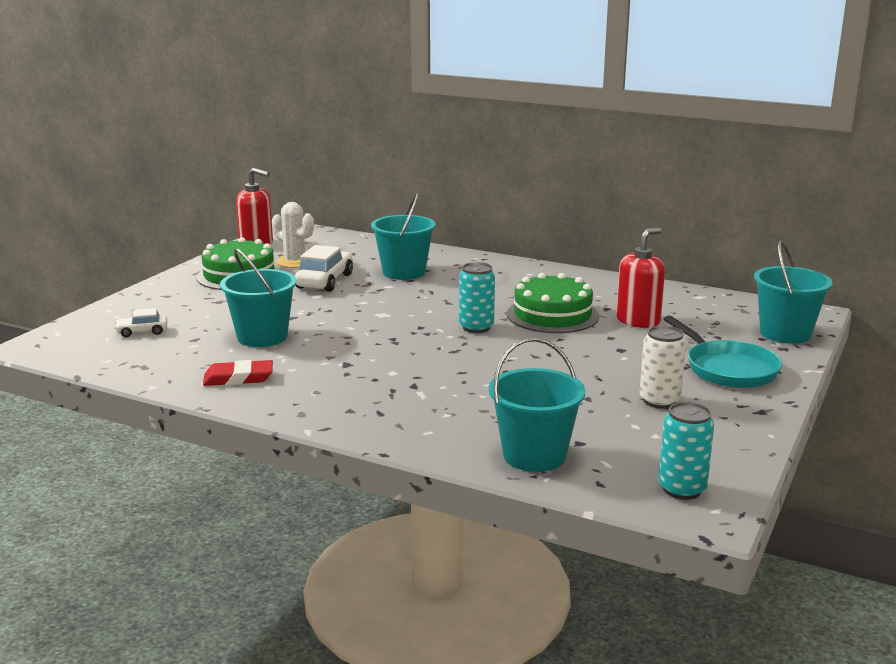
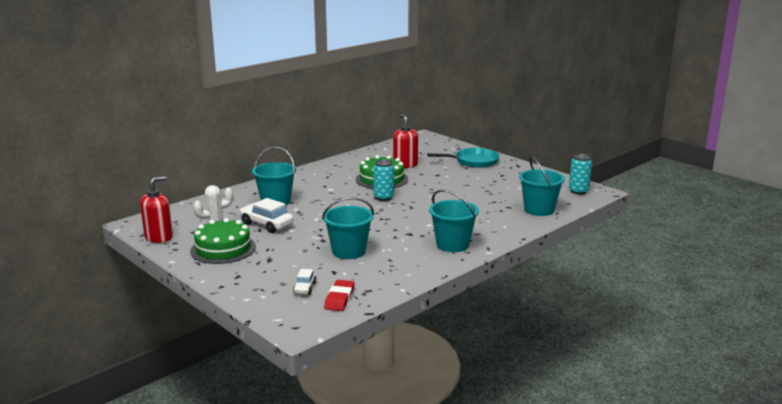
camera: 70 degrees left, 0 degrees up
red eraser [203,360,273,386] -> red eraser moved to [324,280,355,311]
white can [640,325,686,409] -> none
turquoise bucket [754,241,833,344] -> turquoise bucket moved to [429,190,479,252]

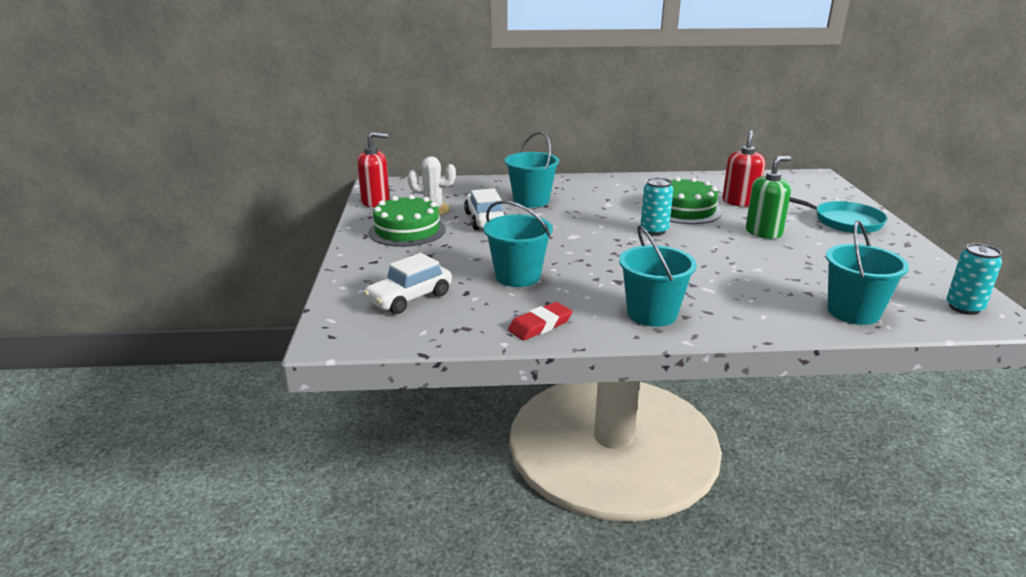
camera: 40 degrees right, 5 degrees up
white car [293,269,316,295] -> white car [363,253,452,314], size x1.80
red eraser [324,280,355,311] -> red eraser moved to [508,302,572,340]
none -> green soap dispenser [746,156,791,239]

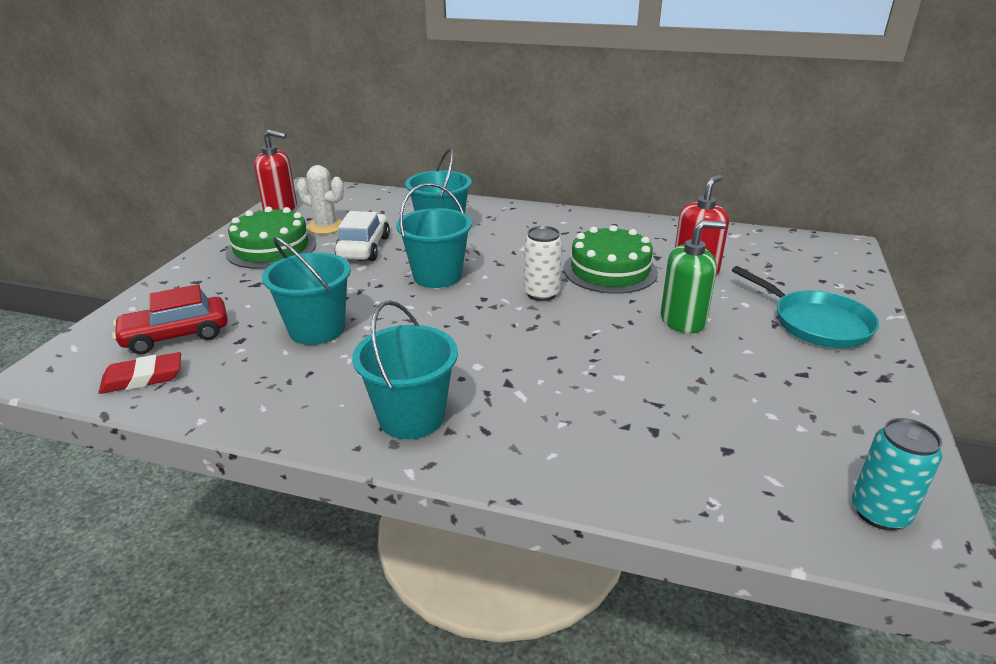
camera: 20 degrees right, 5 degrees up
white car [363,253,452,314] -> red car [112,284,228,354]
red eraser [508,302,572,340] -> red eraser moved to [98,352,181,394]
turquoise can [641,177,673,235] -> white can [524,226,563,301]
turquoise bucket [826,221,909,325] -> turquoise bucket moved to [396,183,472,288]

